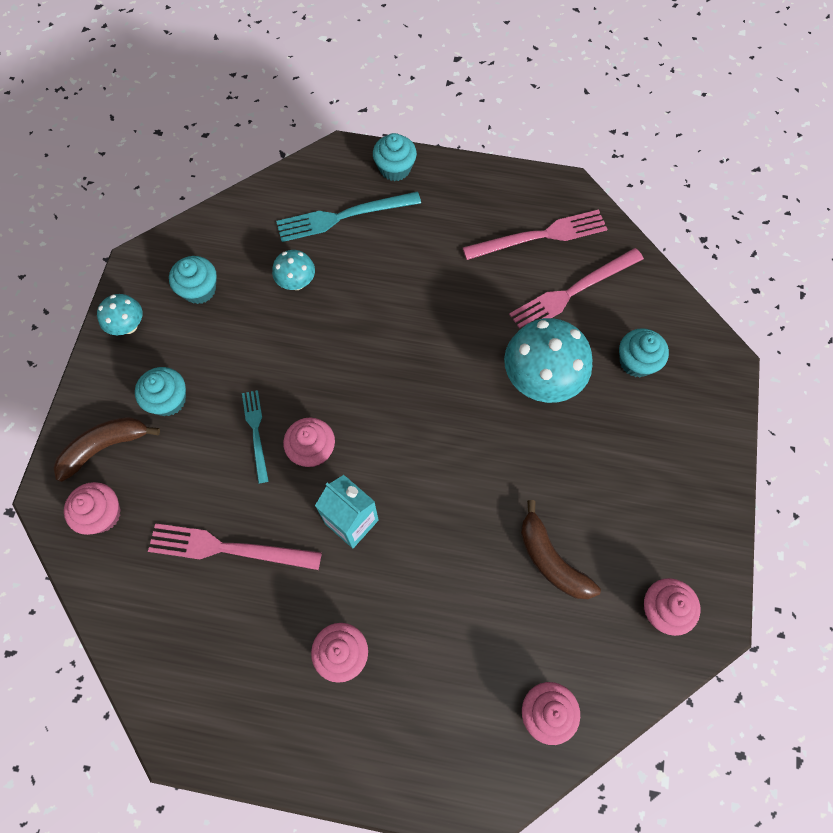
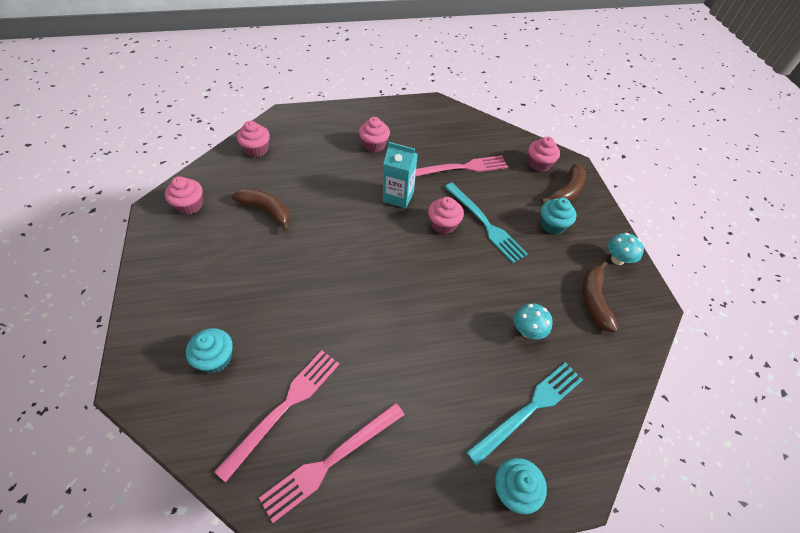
camera: 155 degrees right, 15 degrees down
turquoise cupcake [169,256,217,304] -> brown banana [582,261,618,332]
turquoise fork [242,390,268,484] -> turquoise fork [445,183,528,263], size x1.66
turquoise mushroom [504,318,592,403] -> none

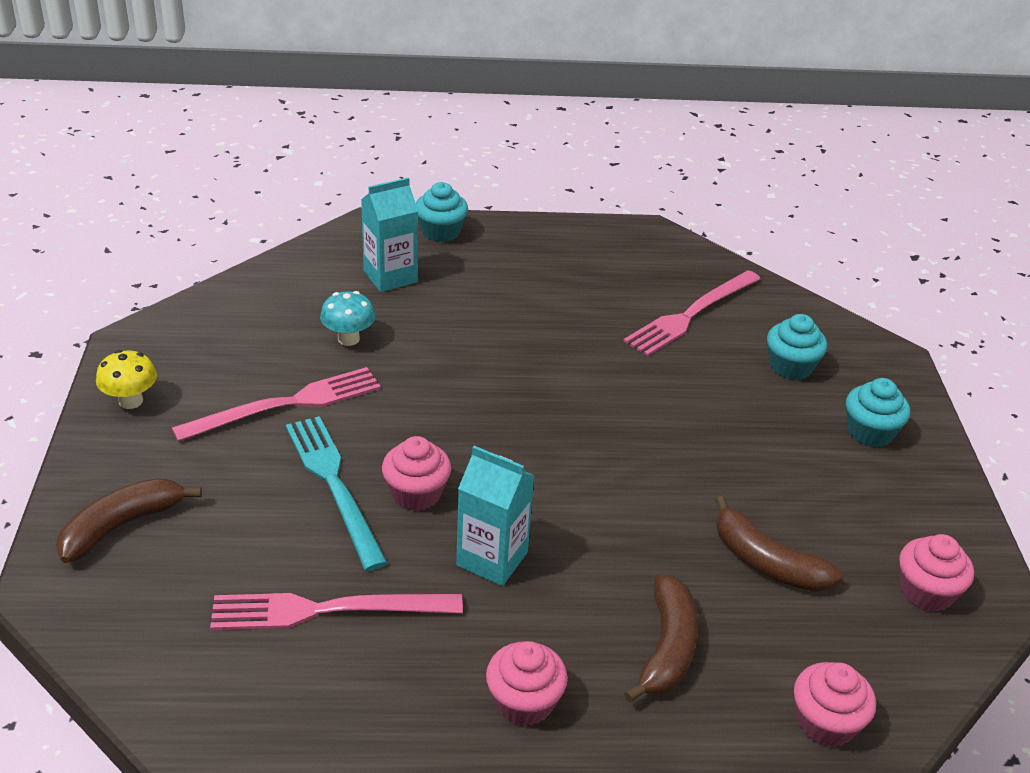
camera: 170 degrees left, 15 degrees down
pink fork [259,403,405,523] -> pink fork moved to [172,367,381,442]
turquoise fork [466,362,583,466] -> turquoise carton [361,177,418,292]
pink cupcake [528,137,560,172] -> none
turquoise cupcake [541,198,577,235] -> turquoise cupcake moved to [846,378,910,447]
brown banana [582,261,618,332] -> brown banana moved to [624,574,698,703]
turquoise mushroom [608,233,644,265] -> yellow mushroom [96,350,157,409]

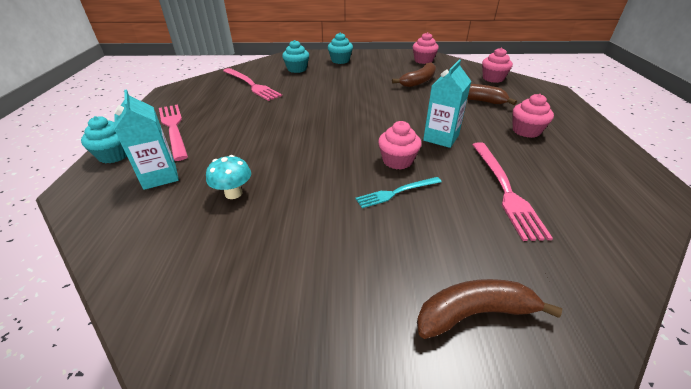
camera: 85 degrees left, 0 degrees up
brown banana [56,478,202,563] -> brown banana turned 120 degrees clockwise [417,279,562,339]
yellow mushroom [96,350,157,409] -> none
pink fork [172,367,381,442] -> pink fork moved to [159,104,188,161]
turquoise fork [286,416,388,571] -> turquoise fork [356,177,441,208], size x0.60

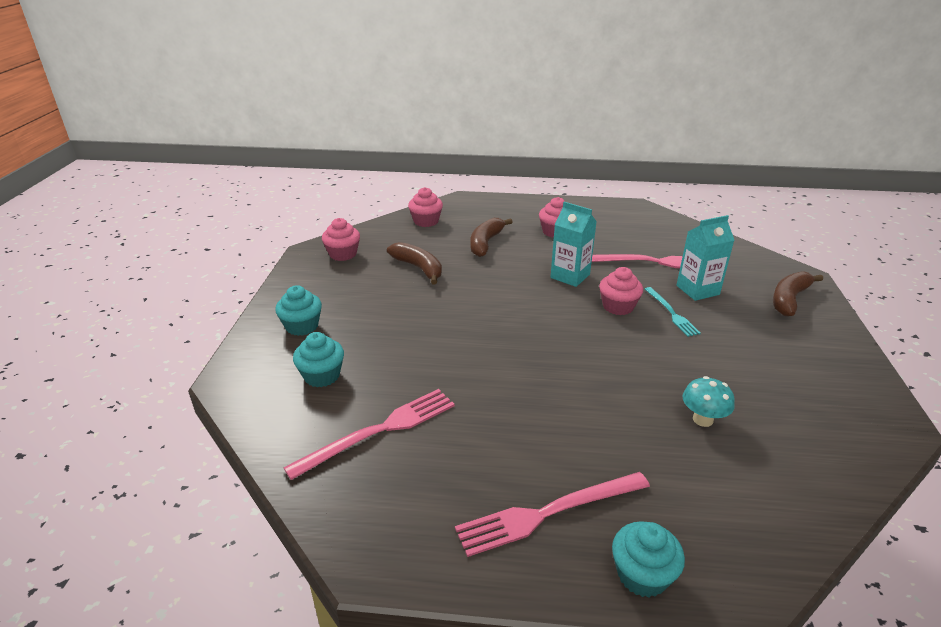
camera: 85 degrees left, 5 degrees down
turquoise carton [114,89,179,190] -> turquoise carton moved to [676,215,734,301]
brown banana [417,279,562,339] -> brown banana turned 45 degrees clockwise [773,271,823,316]

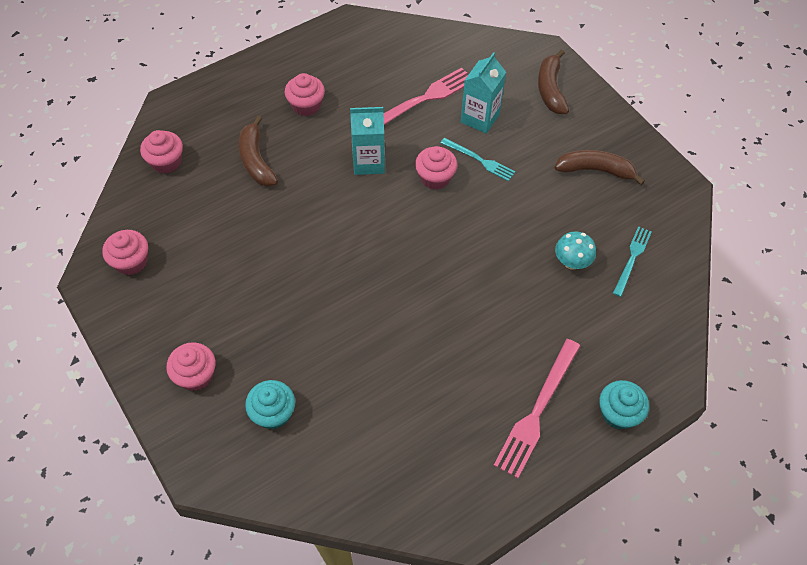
camera: 40 degrees left, 25 degrees up
turquoise cupcake [275,285,322,336] -> pink cupcake [166,342,216,391]
pink fork [284,389,455,480] -> none
brown banana [387,242,442,284] -> brown banana moved to [555,150,645,185]
none -> turquoise fork [613,226,652,297]

